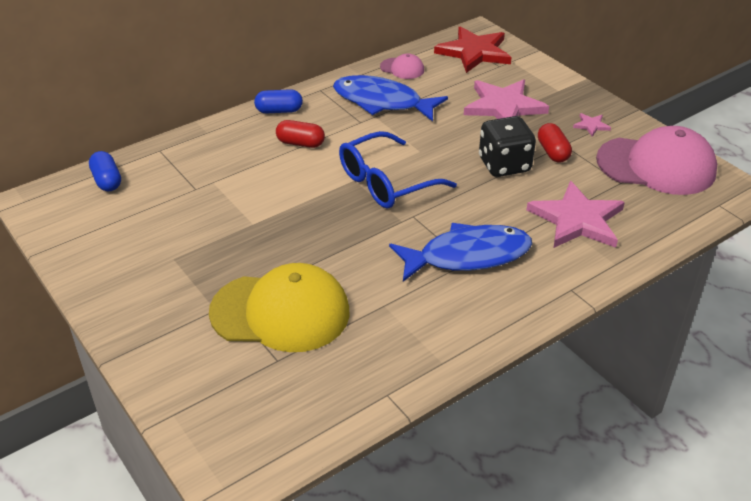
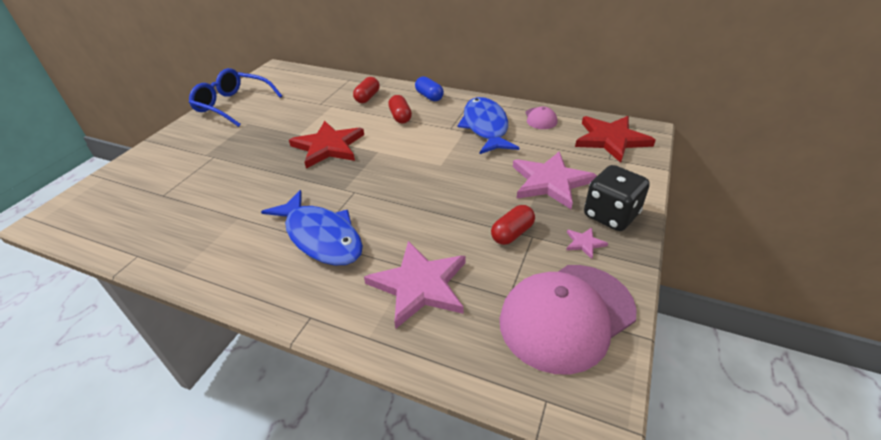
camera: 60 degrees right, 0 degrees up
blue capsule [89,151,121,191] -> none
yellow cap [209,263,350,352] -> none
blue glasses [339,131,457,208] -> blue glasses moved to [189,68,282,127]
black dice [479,116,536,177] -> black dice moved to [584,165,650,231]
pink cap [596,126,717,195] -> pink cap turned 75 degrees clockwise [499,265,637,375]
none -> red star [289,121,364,169]
none -> red capsule [353,77,380,103]

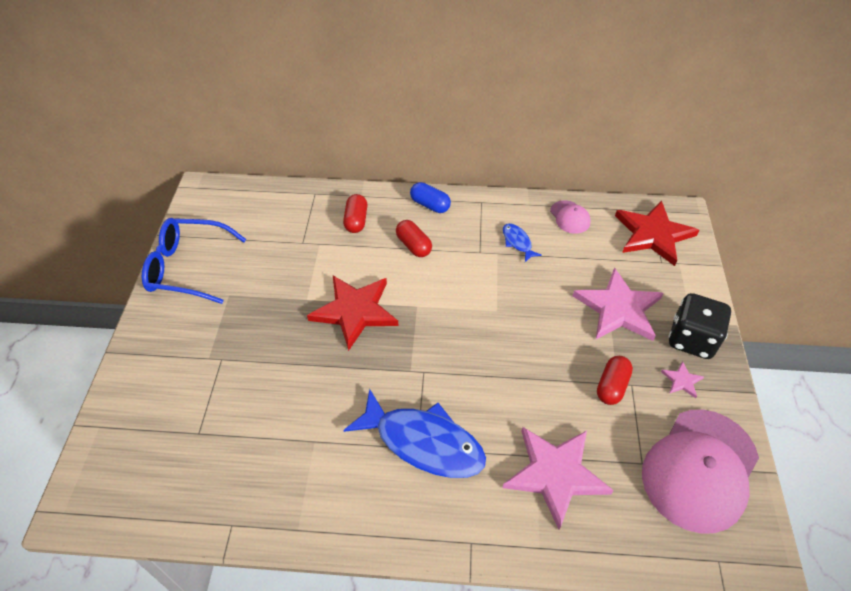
camera: 20 degrees left, 10 degrees up
blue fish [457,97,519,154] -> blue fish [503,223,542,262], size x0.45

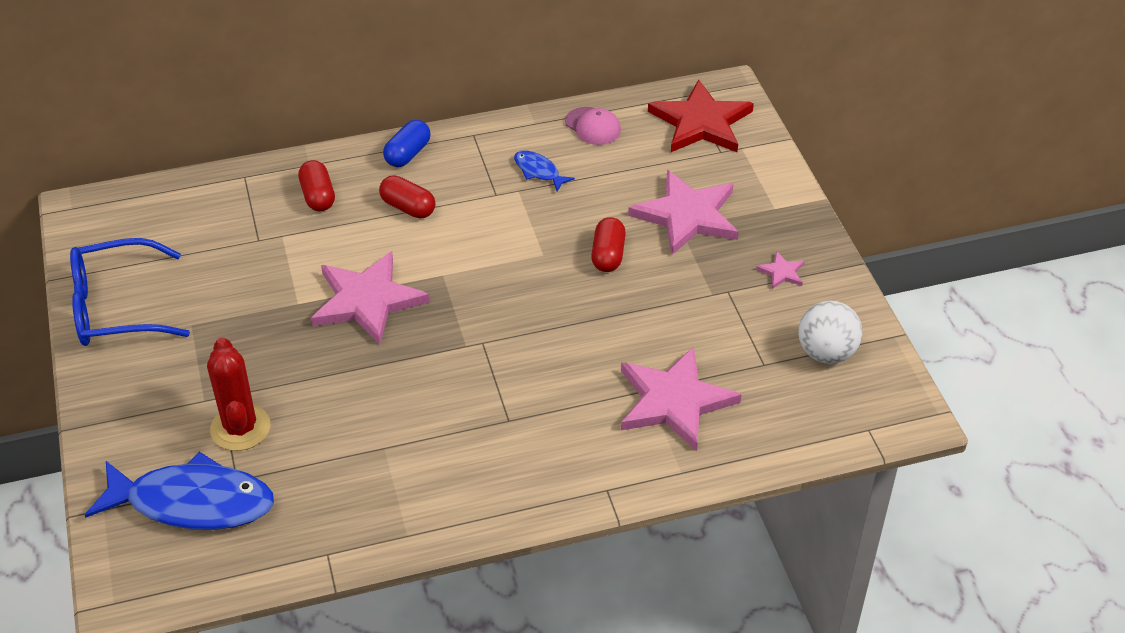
camera: 20 degrees left, 5 degrees down
red star [307,276,398,351] -> pink star [311,251,430,345]
blue fish [344,389,486,478] -> blue fish moved to [85,452,274,530]
blue capsule [410,182,451,213] -> blue capsule turned 75 degrees counterclockwise [383,120,431,167]
red capsule [597,356,633,405] -> red capsule moved to [591,217,626,272]
pink cap [642,409,759,534] -> white ball [798,301,862,364]
black dice [668,293,731,359] -> none
none -> red cactus [207,337,270,451]

